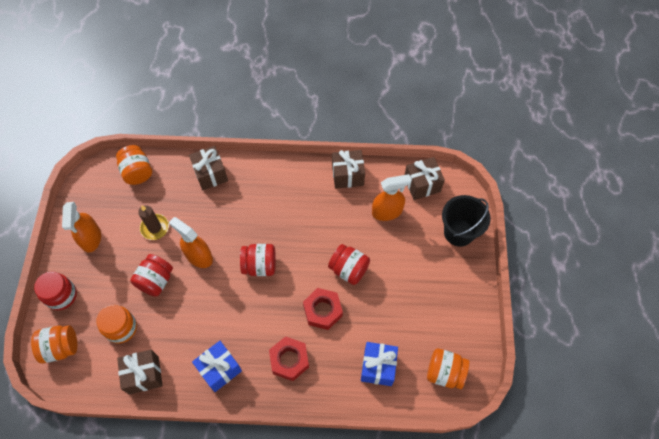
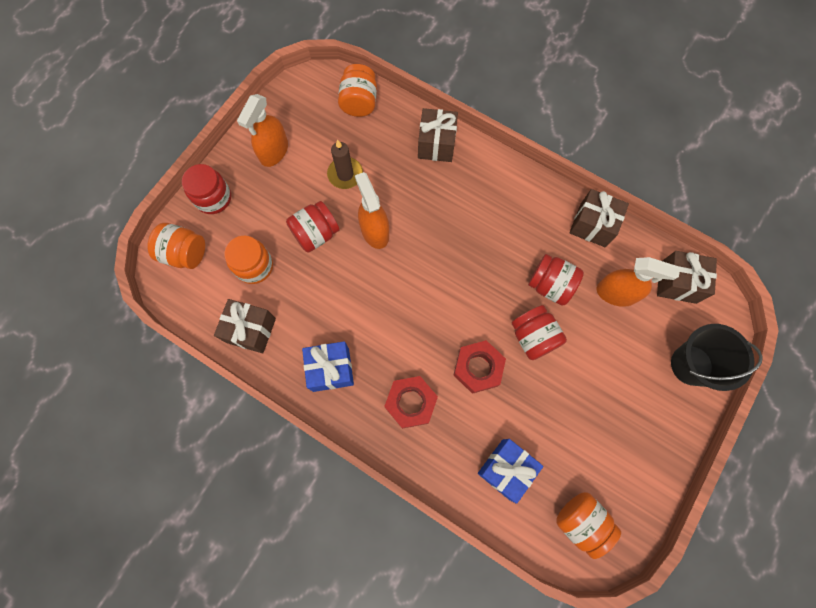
camera: 30 degrees right, 10 degrees up
red jar [240,244,276,276] -> red jar moved to [528,254,584,306]

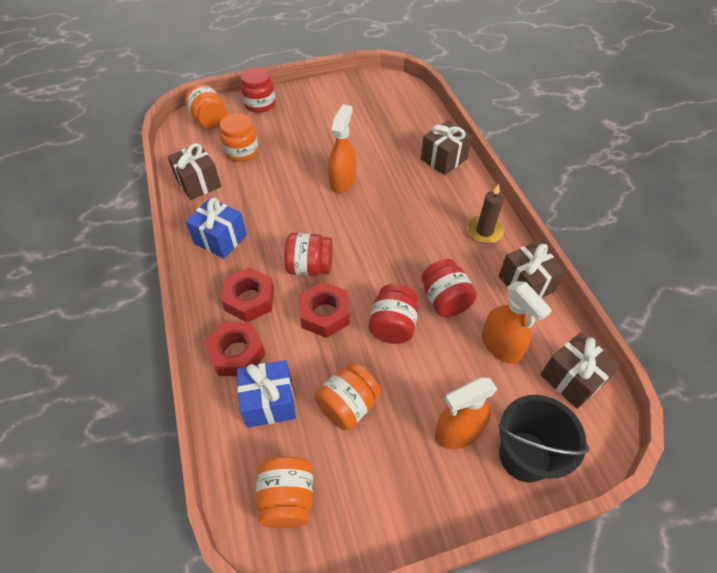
camera: 40 degrees right, 20 degrees down
orange spray bottle [237,94,288,167] -> orange spray bottle moved to [435,377,498,449]
red jar [286,201,340,252] -> red jar moved to [284,233,333,276]
brown candle [327,139,363,189] -> brown candle moved to [467,184,504,244]
orange jar [338,64,377,117] -> orange jar moved to [314,362,381,430]
none -> red nut [204,322,266,376]

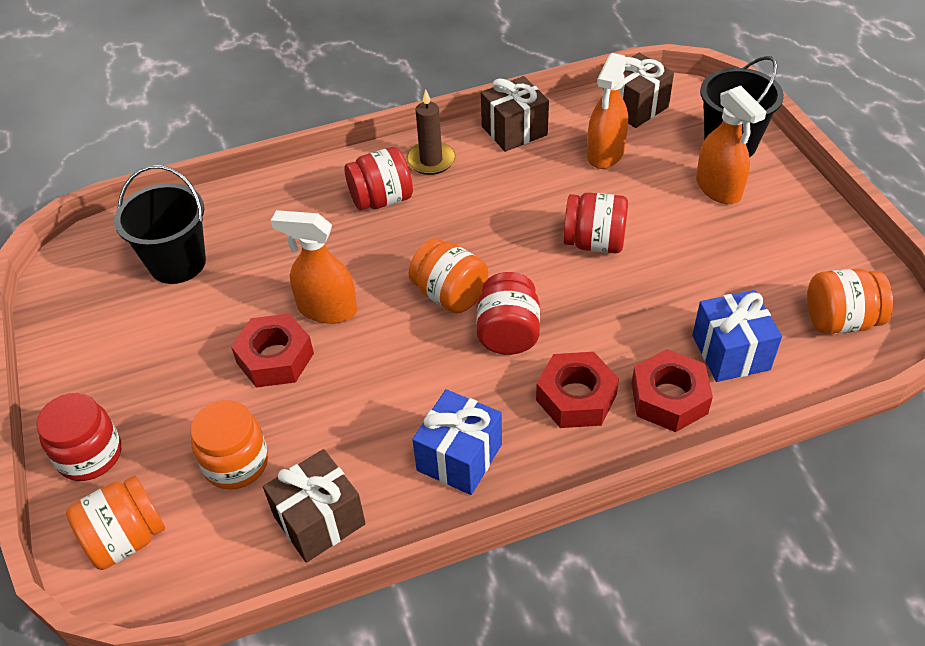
camera: 90 degrees left, 5 degrees down
red nut [299,281,350,338] -> red nut moved to [231,314,314,388]
orange jar [314,362,381,430] -> orange jar moved to [409,238,488,313]
brown gift [421,121,472,175] -> none
red jar [421,259,477,317] -> red jar moved to [344,147,413,210]
orange spray bottle [482,281,552,364] -> orange spray bottle turned 150 degrees clockwise [587,53,628,169]
none -> black bucket [114,165,206,284]

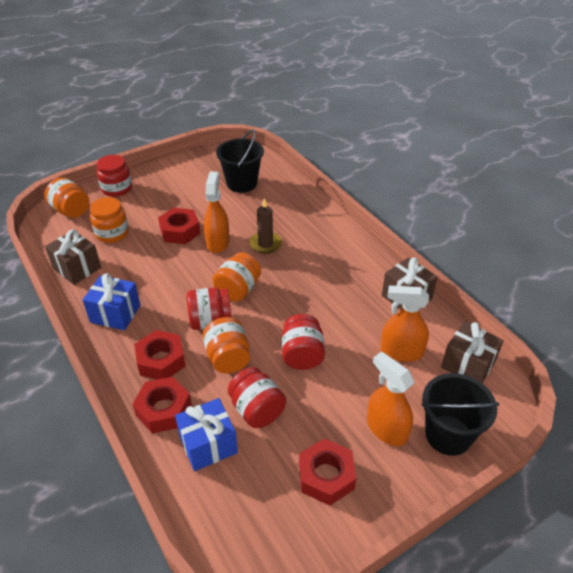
camera: 75 degrees right, 5 degrees down
red jar [344,147,413,210] -> red jar moved to [228,367,286,428]
brown candle [406,89,456,175] -> brown candle moved to [249,198,282,254]
orange spray bottle [696,86,767,204] -> orange spray bottle turned 90 degrees clockwise [367,351,415,446]
orange jar [807,269,893,334] -> orange jar moved to [203,317,250,374]
none -> red nut [299,439,356,506]

